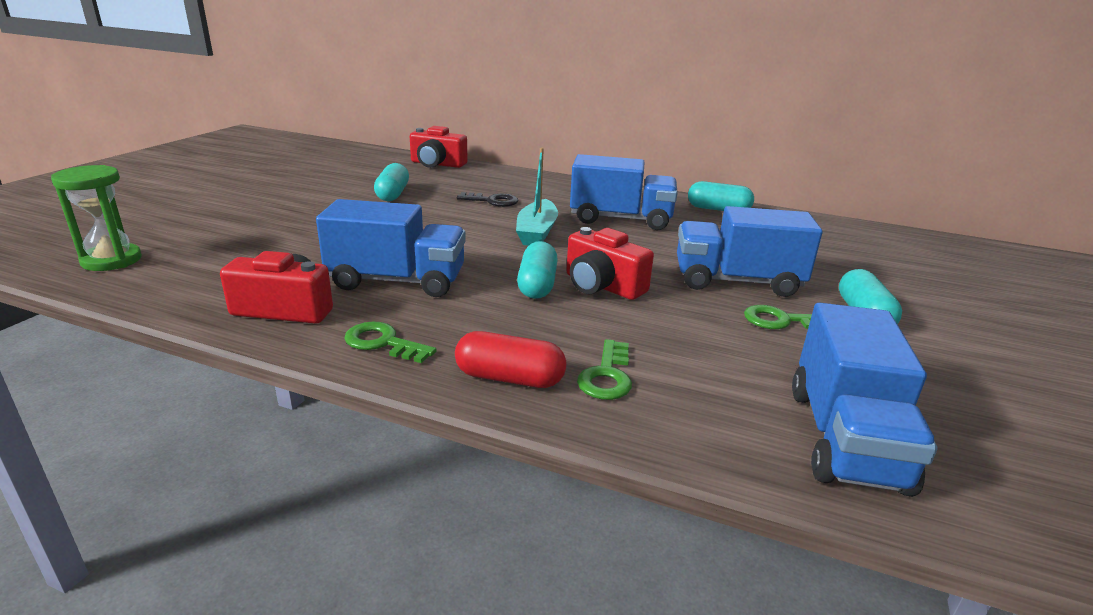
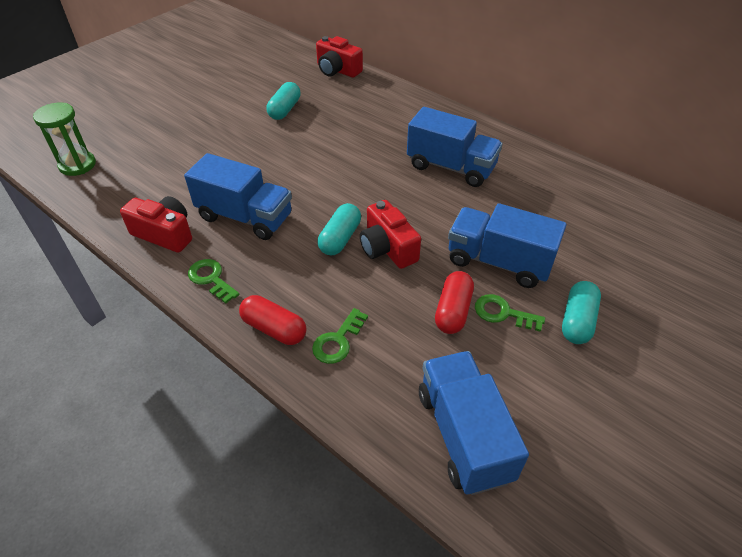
camera: 20 degrees right, 20 degrees up
black key [457,192,518,207] -> none
turquoise boat [516,148,558,246] -> none
turquoise capsule [688,181,754,211] -> none
blue truck [792,302,937,497] -> blue truck turned 135 degrees clockwise [419,351,529,495]
none -> red capsule [435,271,474,334]

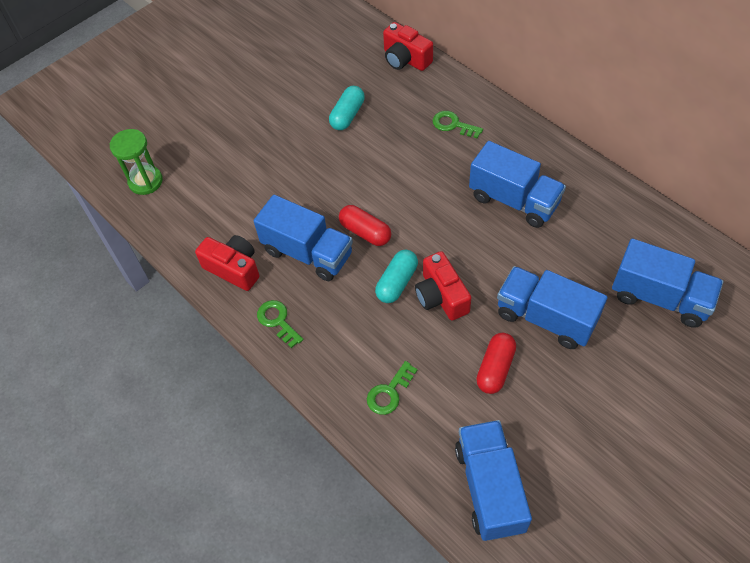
camera: 10 degrees right, 10 degrees up
red capsule [239,295,306,345] -> red capsule moved to [339,205,391,246]
green key [475,294,545,332] -> green key moved to [433,111,483,139]
turquoise capsule [562,281,601,344] -> none
none -> blue truck [612,238,723,328]

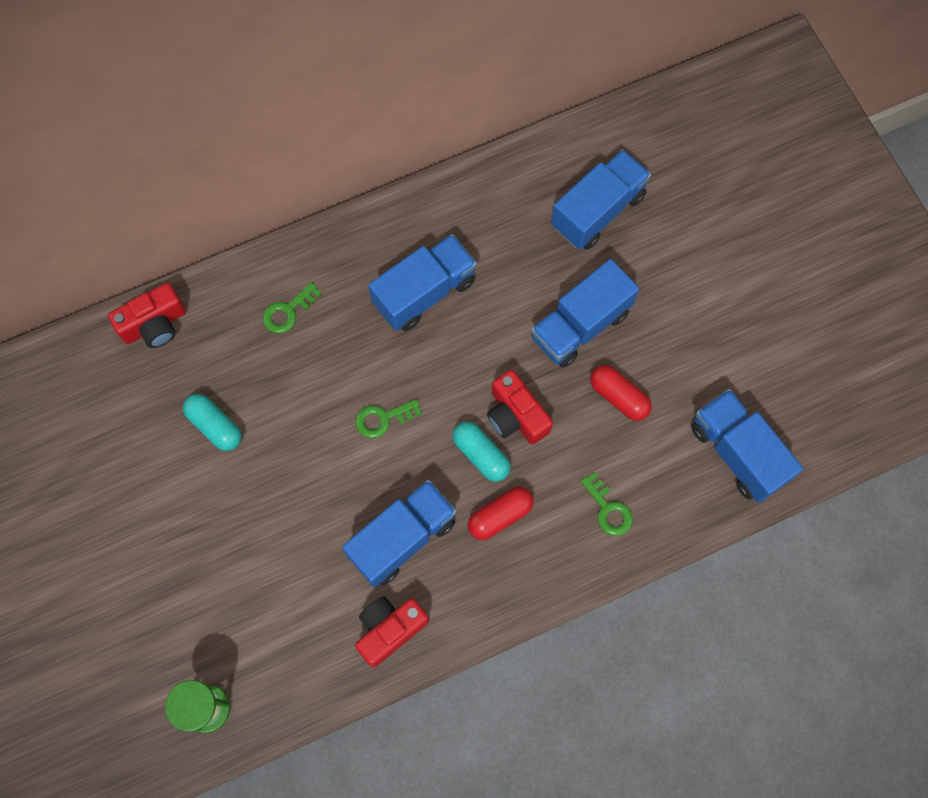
camera: 75 degrees left, 15 degrees up
green key [257,300,304,348] -> green key moved to [355,399,422,438]
red capsule [339,205,391,246] -> red capsule moved to [468,487,534,540]
red camera [415,251,471,321] -> red camera turned 60 degrees clockwise [487,370,553,445]
blue truck [455,420,532,541] -> blue truck turned 45 degrees clockwise [691,389,803,503]

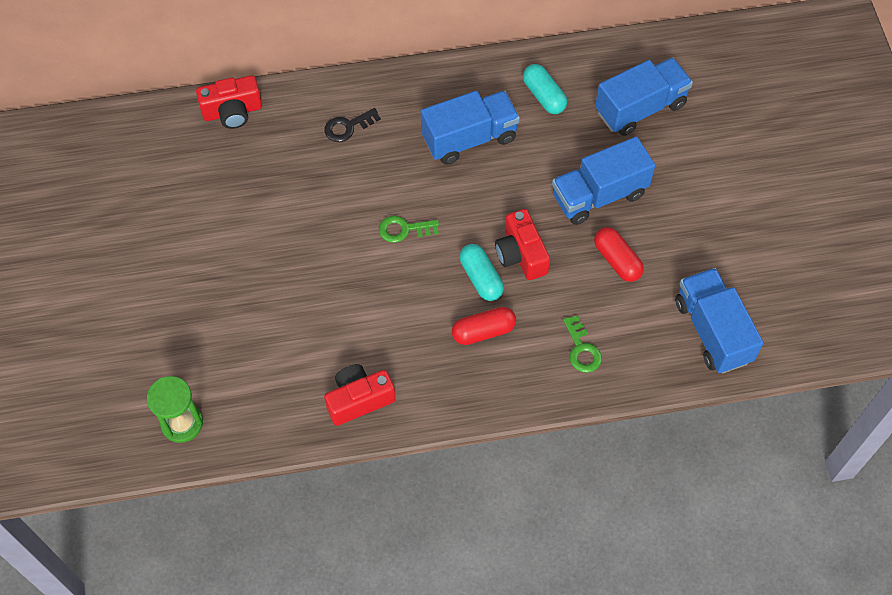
camera: 15 degrees right, 10 degrees down
turquoise capsule [183,394,242,451] -> turquoise capsule moved to [523,64,567,114]
green key [263,282,321,333] -> black key [325,108,381,142]
blue truck [342,480,456,587] -> none

